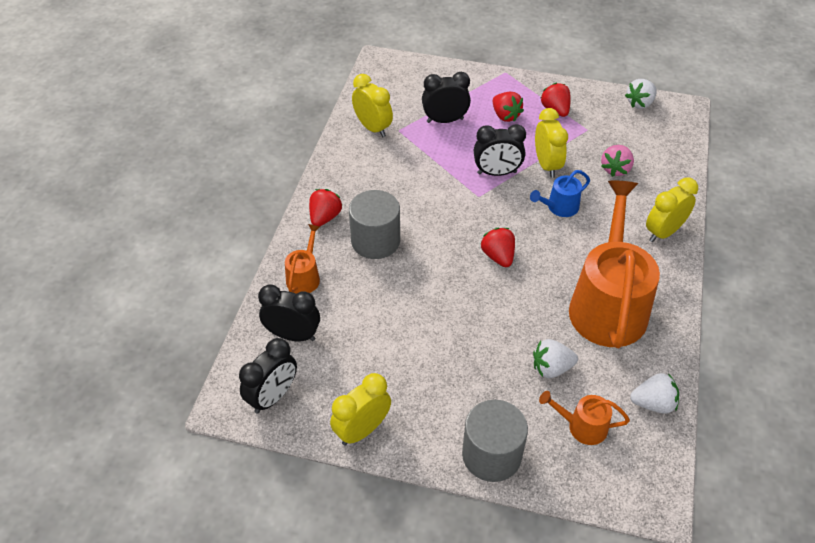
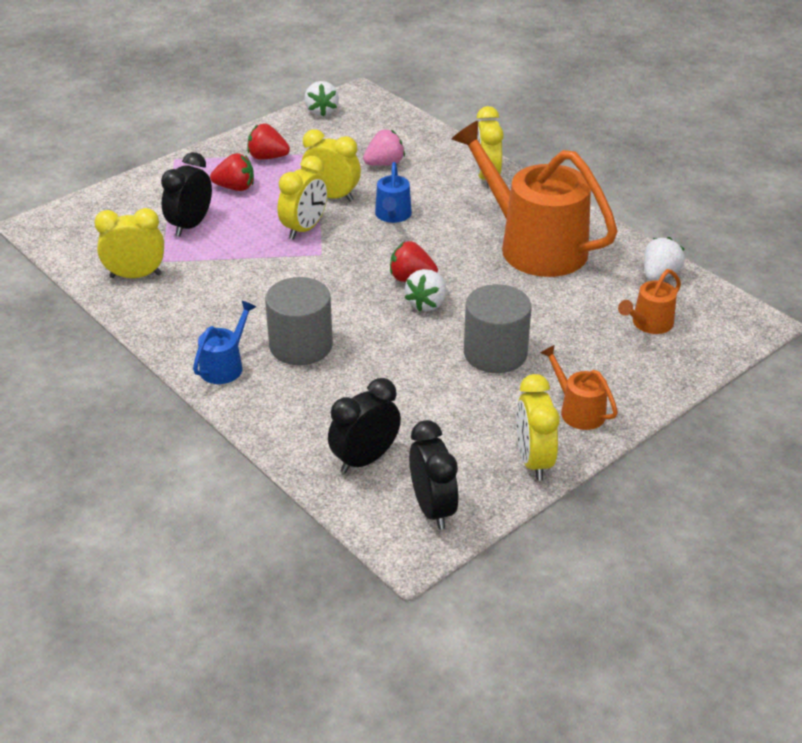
camera: 55 degrees left, 10 degrees down
orange watering can [285,224,320,294] -> orange watering can moved to [540,345,618,430]
red strawberry [309,189,342,226] -> blue watering can [193,301,256,384]
grey cylinder [462,400,528,482] -> grey cylinder moved to [464,284,532,373]
black clock [474,124,526,176] -> yellow clock [278,156,328,240]
white strawberry [533,339,578,378] -> white strawberry moved to [405,269,446,312]
pink strawberry [601,145,634,177] -> pink strawberry turned 90 degrees counterclockwise [363,130,405,166]

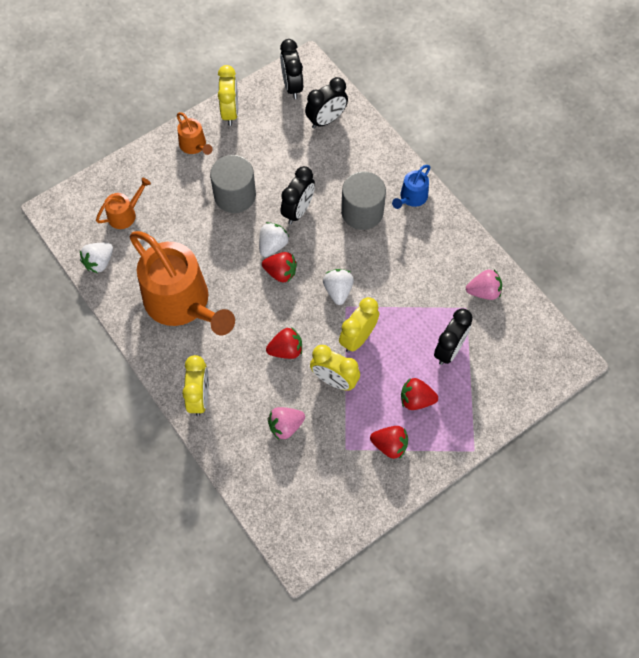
camera: 175 degrees left, 25 degrees up
yellow clock [94,208,164,278] -> pink strawberry [466,269,502,300]
white strawberry [304,81,339,116] -> white strawberry moved to [323,269,354,305]
blue watering can [375,162,412,223] -> red strawberry [266,327,302,359]
none -> black clock [280,166,315,224]

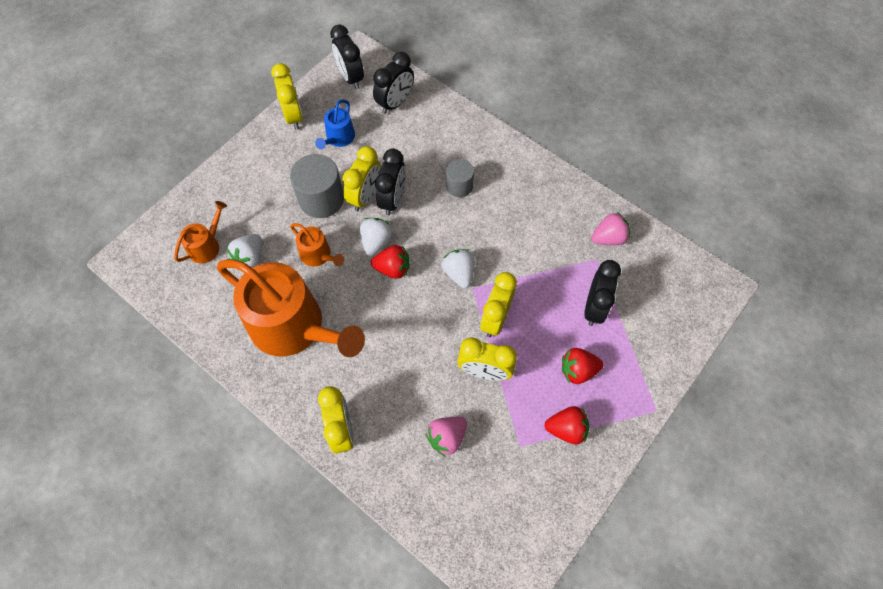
camera: 15 degrees left, 0 degrees up
white strawberry [80,243,113,273] -> white strawberry moved to [227,234,262,268]
orange watering can [177,112,213,155] -> orange watering can moved to [290,223,344,267]
red strawberry [266,327,302,359] -> none
grey cylinder [341,172,386,230] -> grey cylinder [446,159,474,197], size x0.61
blue watering can [392,165,431,209] -> blue watering can moved to [315,100,355,149]
none -> yellow clock [342,146,381,211]

